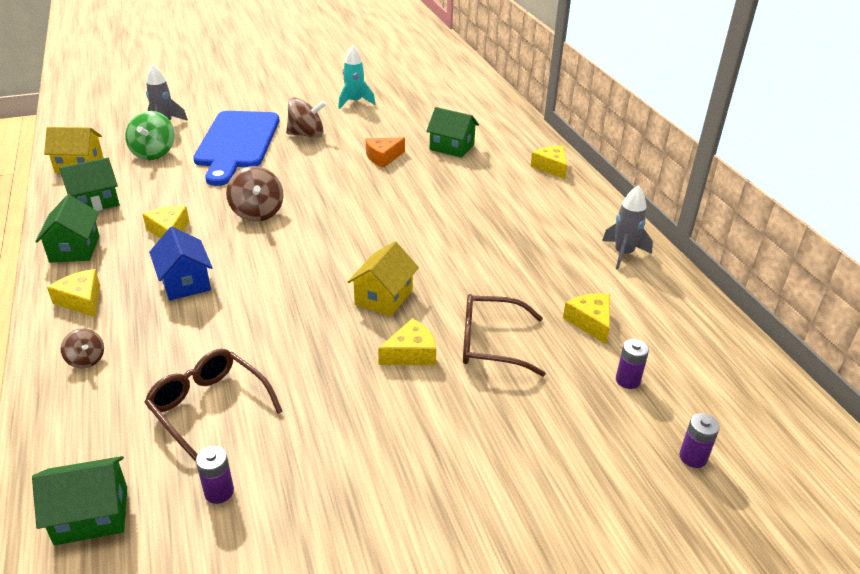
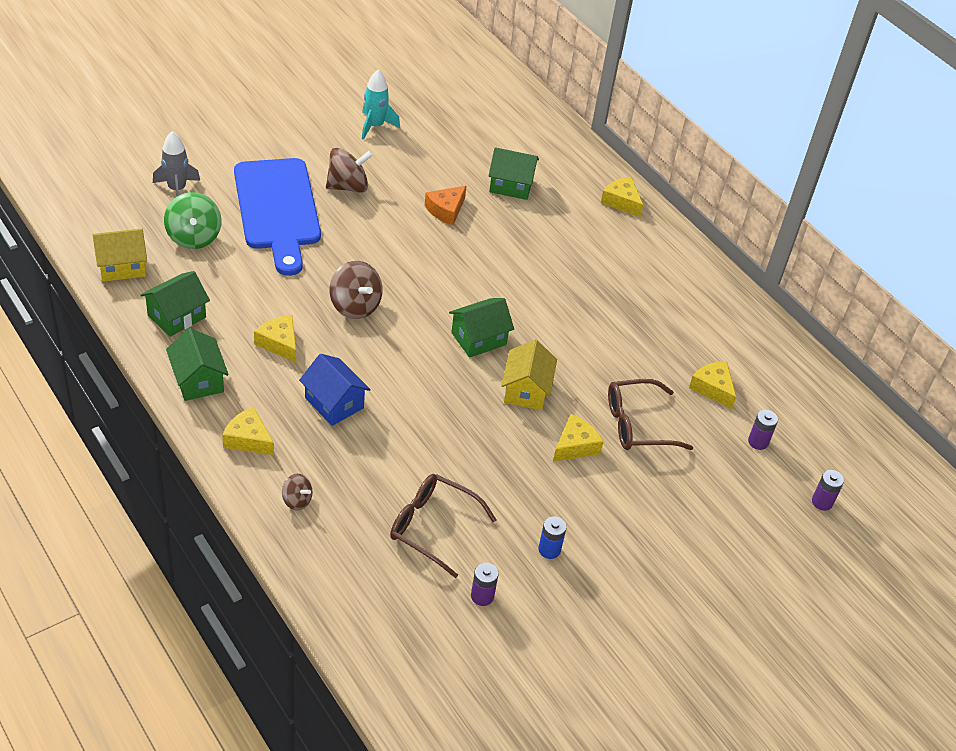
camera: 20 degrees left, 10 degrees up
green house [32,456,127,545] -> green house moved to [449,298,514,358]
grey rocket [602,185,653,270] -> none
none -> blue battery [538,516,567,559]

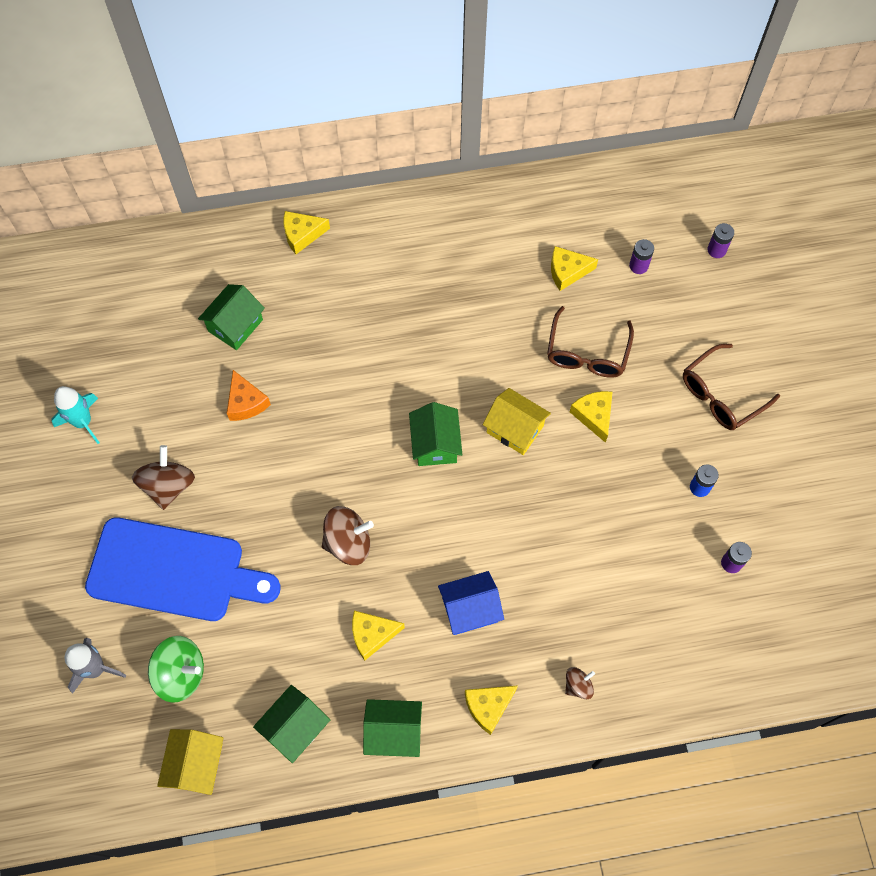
camera: 60 degrees left, 20 degrees up
green house [140,271,210,337] -> green house turned 60 degrees clockwise [253,685,330,763]
brown glasses [390,474,497,578] -> brown glasses moved to [683,344,780,430]

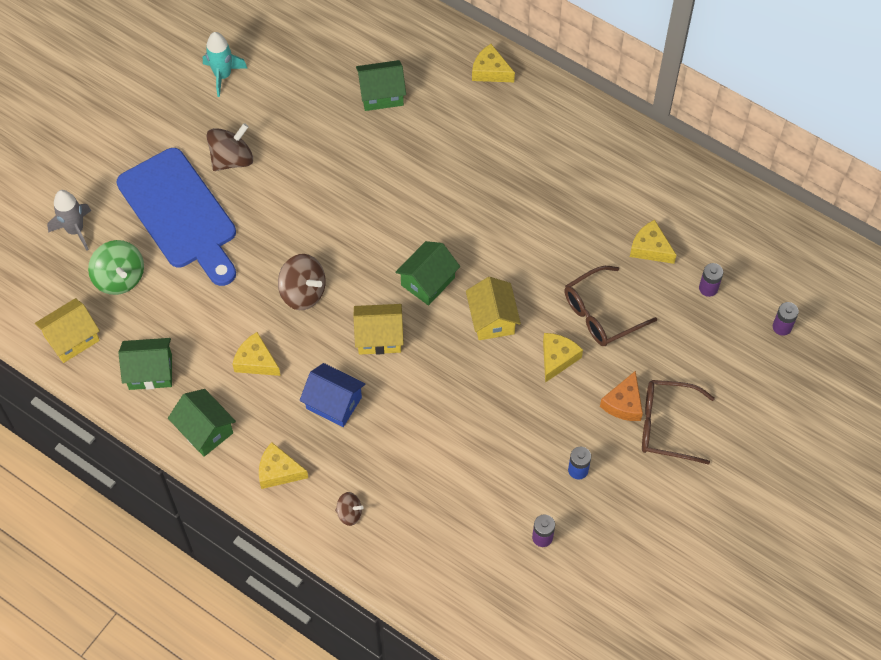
camera: 45 degrees right, 5 degrees down
orange cheese [227,370,271,421] -> orange cheese moved to [600,371,643,421]
none -> yellow house [353,304,404,355]

